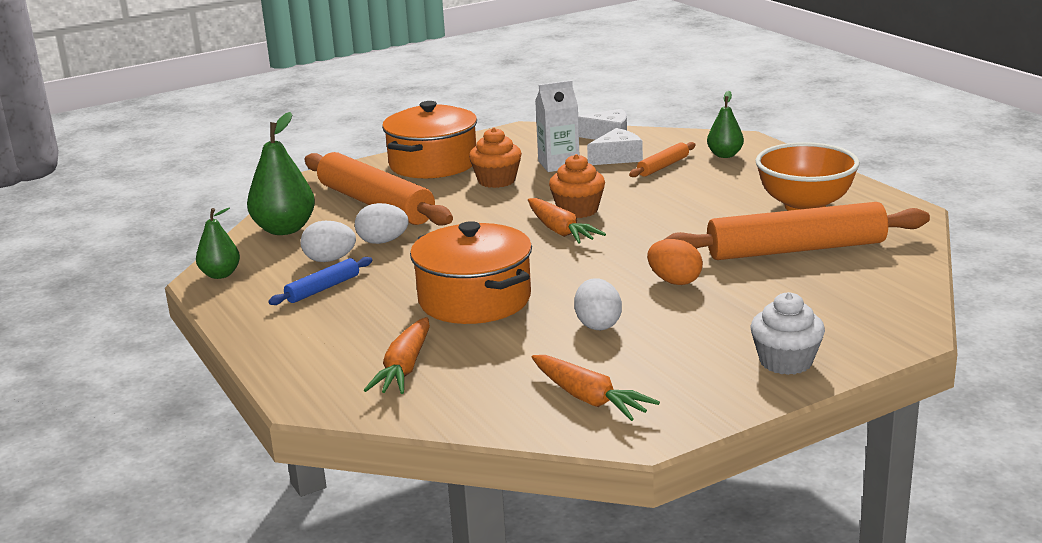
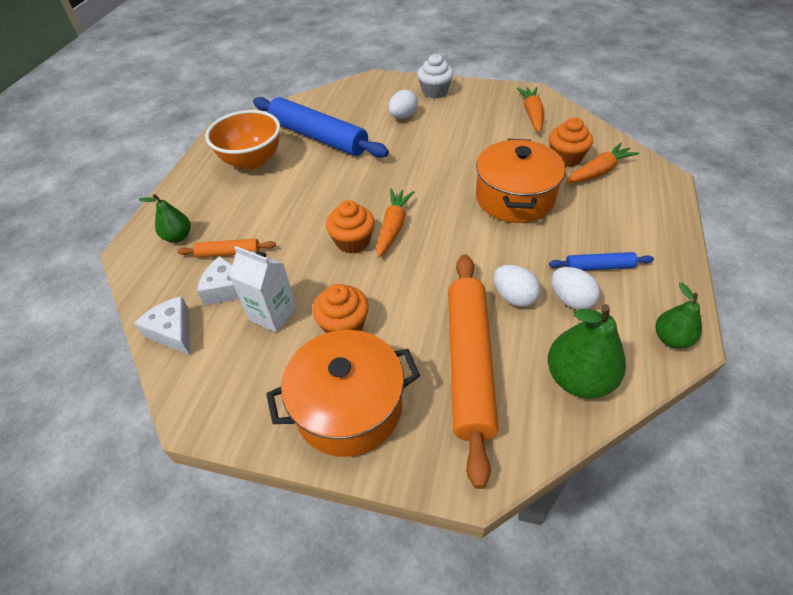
camera: 135 degrees left, 25 degrees up
white egg [574,278,622,330] -> white egg moved to [388,90,418,119]
orange egg [647,239,703,285] -> none
orange rolling pin [663,202,930,260] -> blue rolling pin [253,97,389,158]
none -> orange cupcake [549,117,593,167]

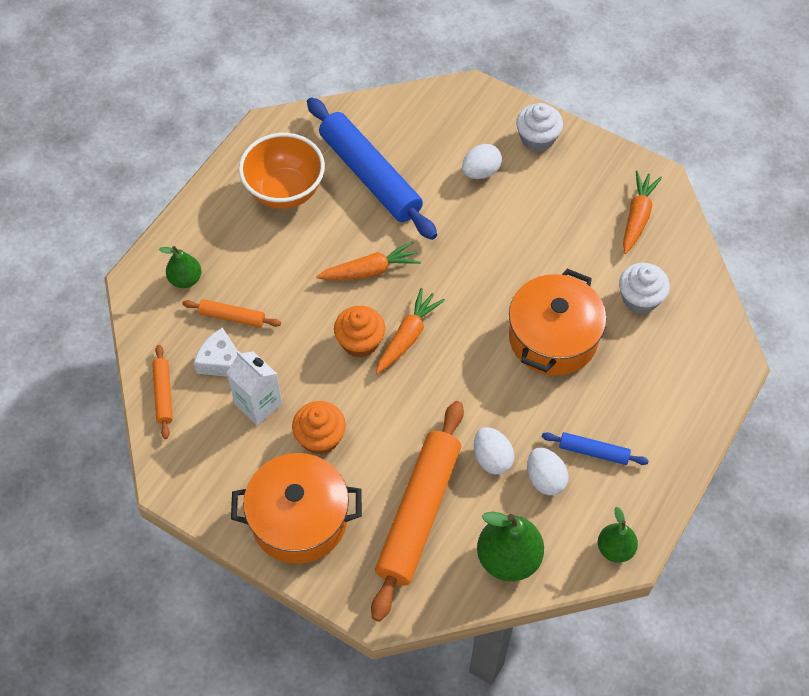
camera: 15 degrees right, 10 degrees up
white cheese [134,296,190,355] -> orange rolling pin [152,345,173,439]
orange cupcake [549,117,593,167] -> white cupcake [619,263,670,314]
orange carrot [566,143,639,183] -> orange carrot moved to [316,241,421,280]

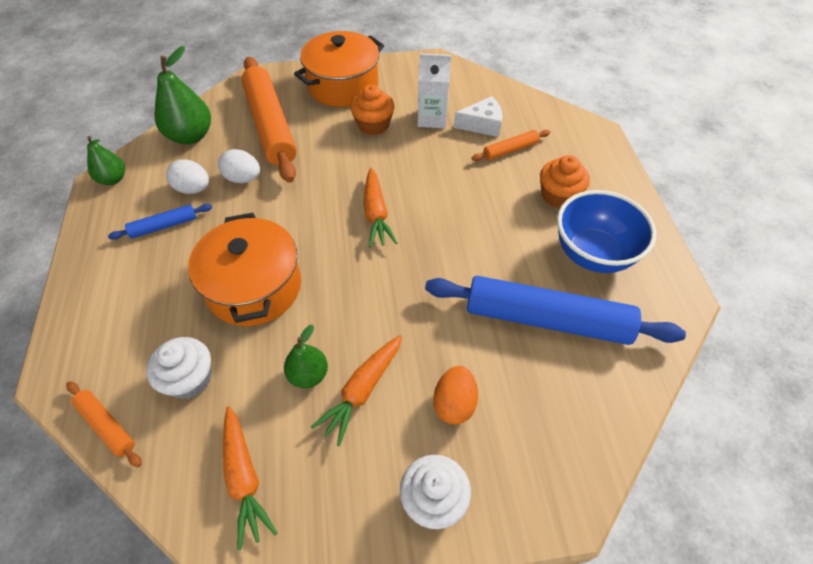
camera: 140 degrees right, 5 degrees down
orange rolling pin [152,345,173,439] -> orange rolling pin moved to [66,381,142,467]
green pear [159,246,201,288] -> green pear moved to [284,325,328,388]
orange bowl [239,133,325,209] -> blue bowl [557,190,656,273]
orange carrot [316,241,421,280] -> orange carrot moved to [311,335,402,446]
orange cupcake [334,306,385,358] -> orange cupcake moved to [540,155,590,208]
white egg [462,144,502,179] -> orange egg [433,366,478,425]

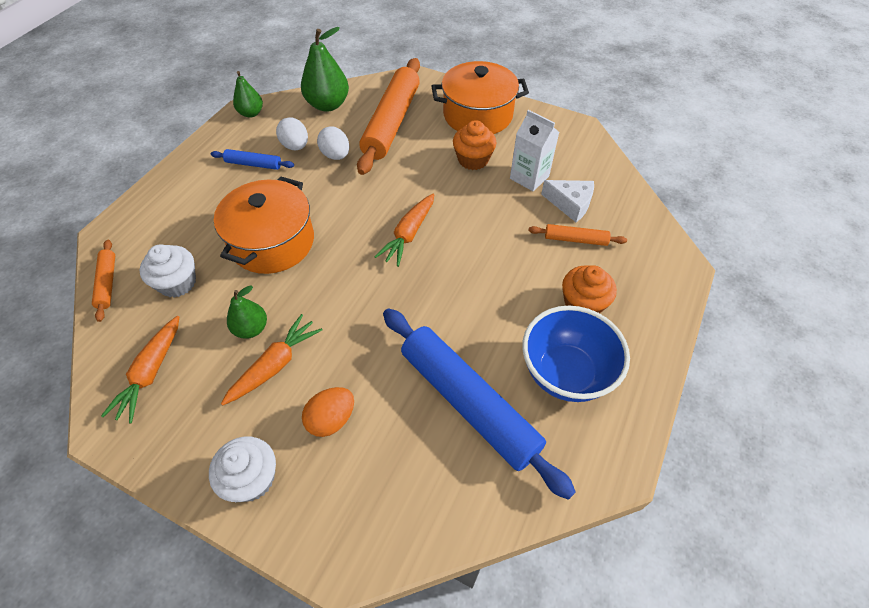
camera: 35 degrees right, 0 degrees up
orange carrot [311,335,402,446] -> orange carrot turned 150 degrees clockwise [221,314,322,405]

